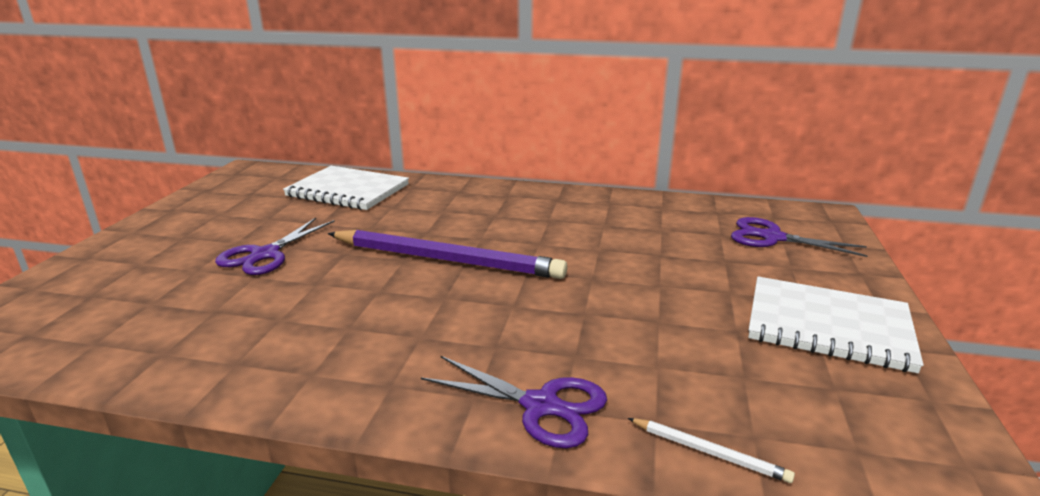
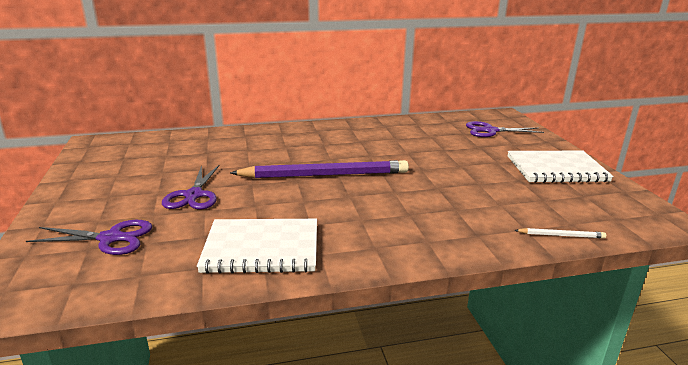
camera: 25 degrees left, 0 degrees up
white notebook [283,166,409,210] -> white notebook moved to [197,219,317,274]
purple scissors [421,356,607,448] -> purple scissors moved to [26,220,152,255]

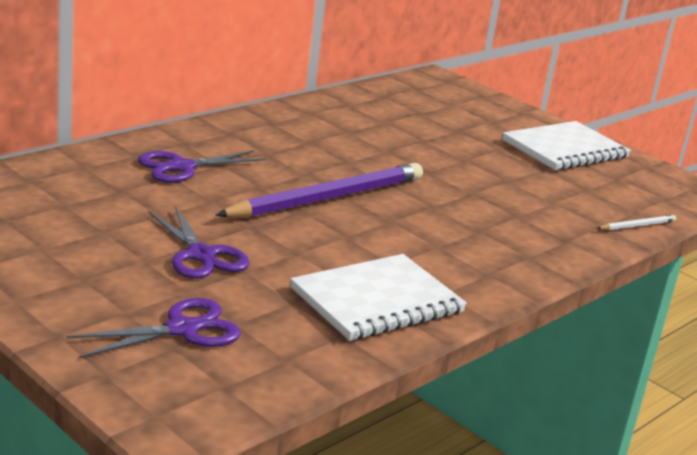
camera: 35 degrees left, 0 degrees up
purple scissors [466,121,544,137] -> purple scissors moved to [138,151,266,183]

